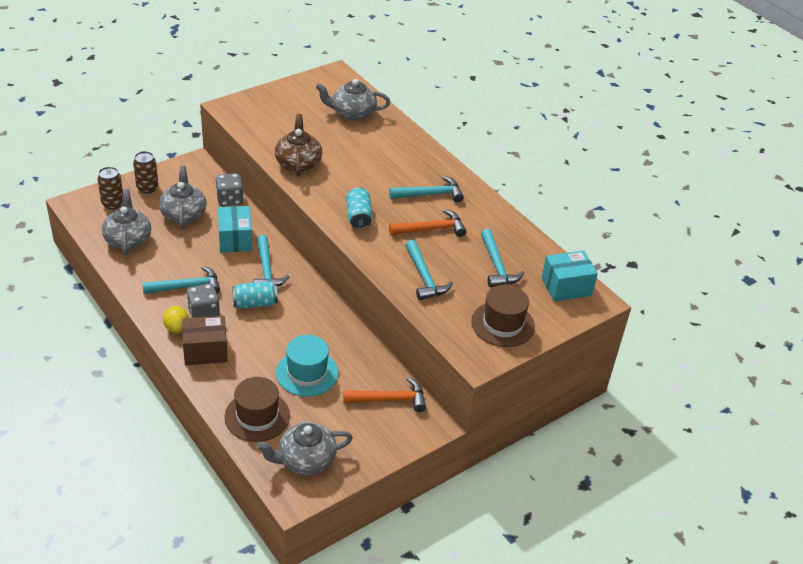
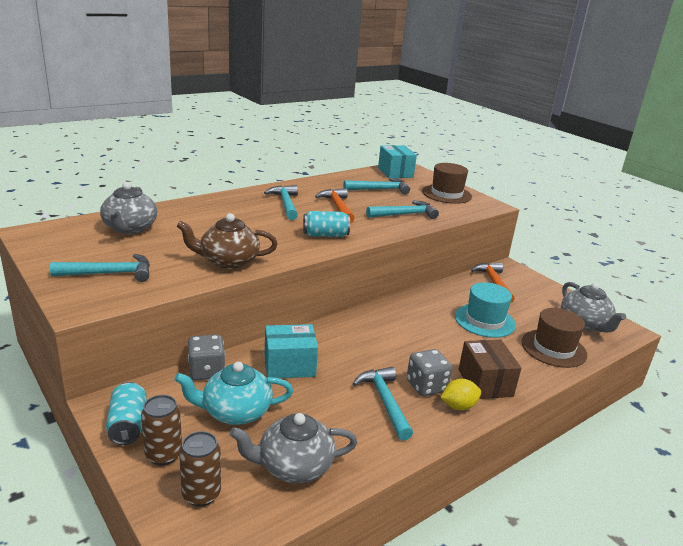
camera: 90 degrees left, 15 degrees down
grey teapot [159,166,207,229] -> turquoise teapot [174,362,293,425]
turquoise can [232,281,278,308] -> turquoise can moved to [106,382,147,445]
turquoise hammer [253,235,289,287] -> turquoise hammer moved to [50,254,150,282]

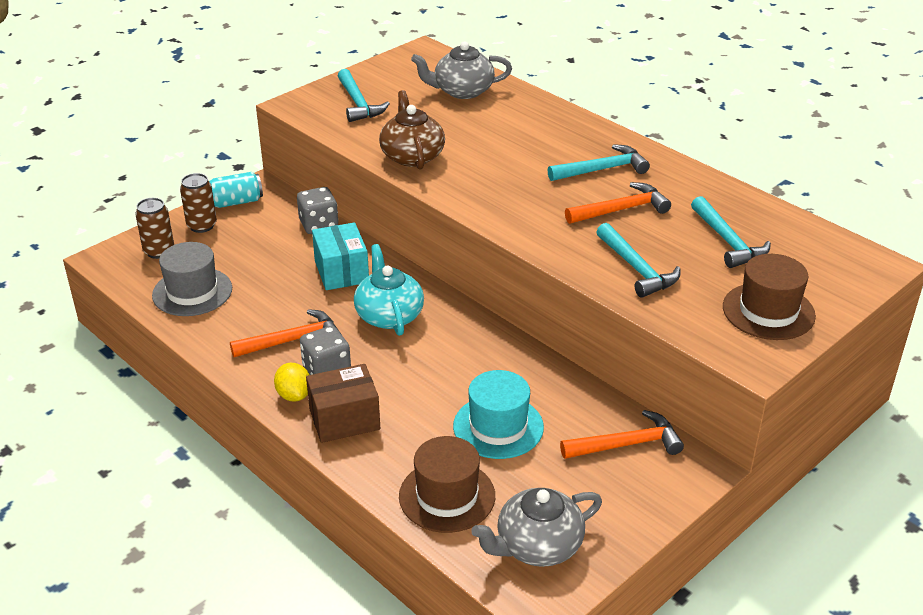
camera: 85 degrees right, 10 degrees up
turquoise teapot [174,362,293,425] -> turquoise teapot moved to [354,244,424,336]
grey teapot [229,413,357,483] -> grey hat [152,242,232,316]
turquoise can [303,211,350,237] -> none
turquoise hammer [353,367,413,441] -> orange hammer [230,309,342,357]
turquoise box [378,145,417,178] -> none

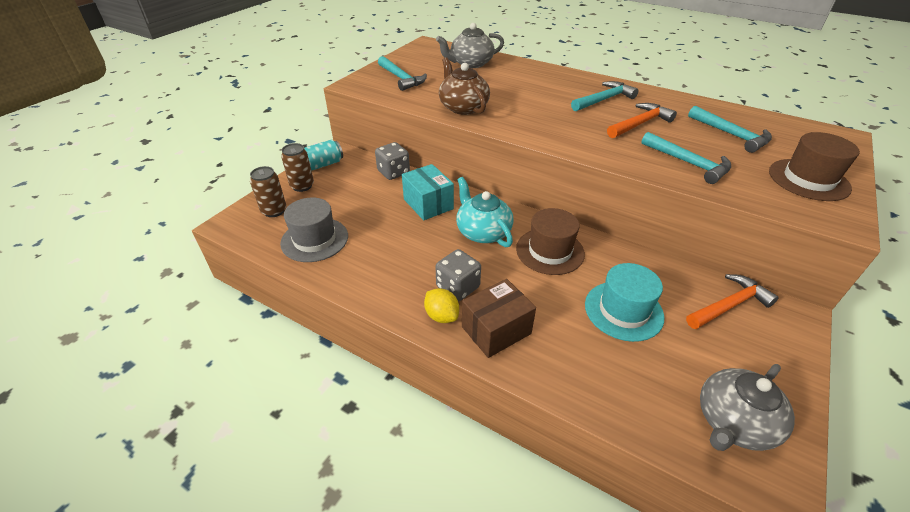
camera: 15 degrees left, 5 degrees up
orange hammer [230,309,342,357] -> none
brown hat [399,436,495,533] -> brown hat moved to [516,208,585,275]

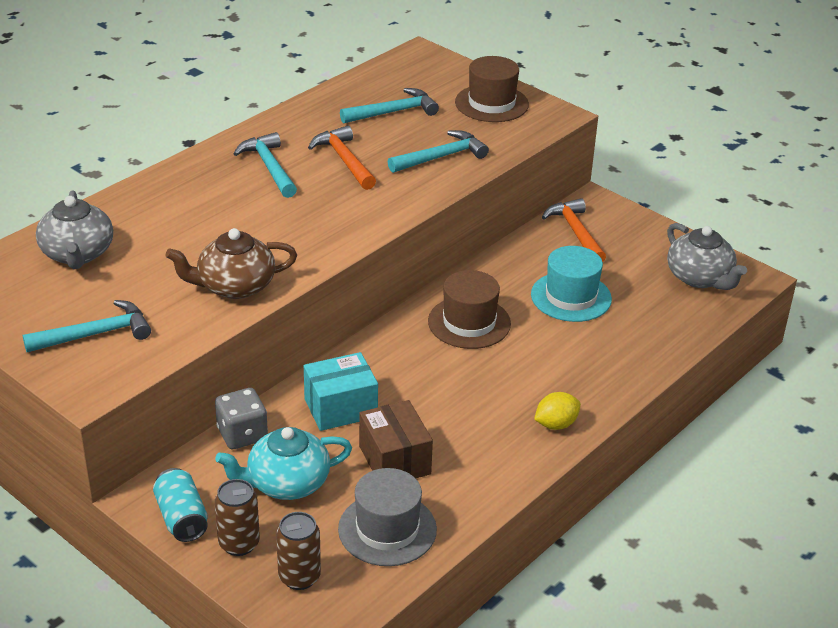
camera: 80 degrees left, 5 degrees down
grey dice [435,249,481,301] -> none
turquoise teapot [456,177,514,247] -> turquoise teapot moved to [215,427,352,500]
brown box [462,279,536,358] -> brown box moved to [359,400,433,478]

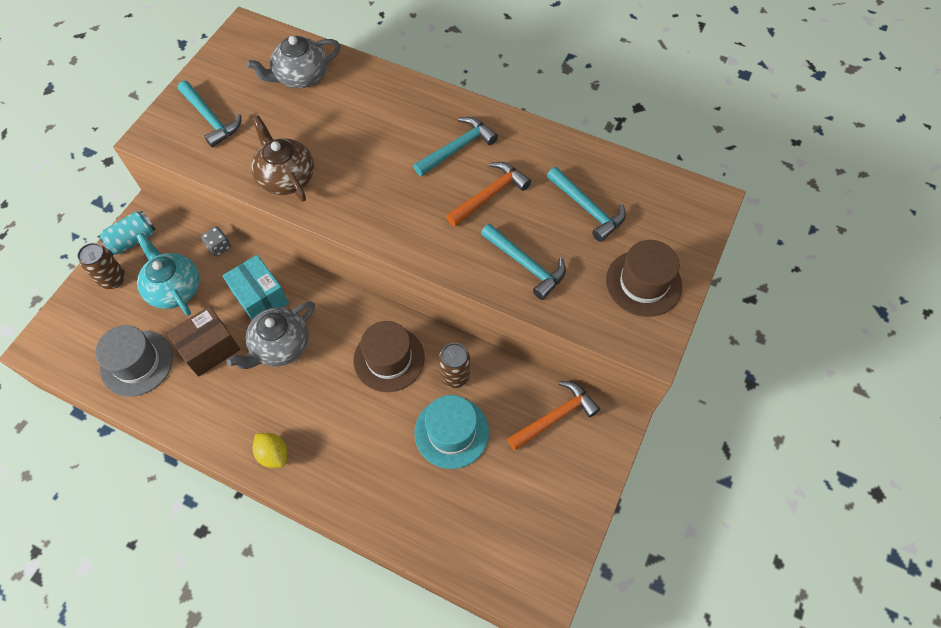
camera: 75 degrees right, 25 degrees up
grey dice [215,388,268,449] -> grey dice [201,226,231,257], size x0.65
brown can [276,512,321,590] -> brown can moved to [439,343,470,388]
grey teapot [667,223,747,290] -> grey teapot moved to [227,301,315,369]

